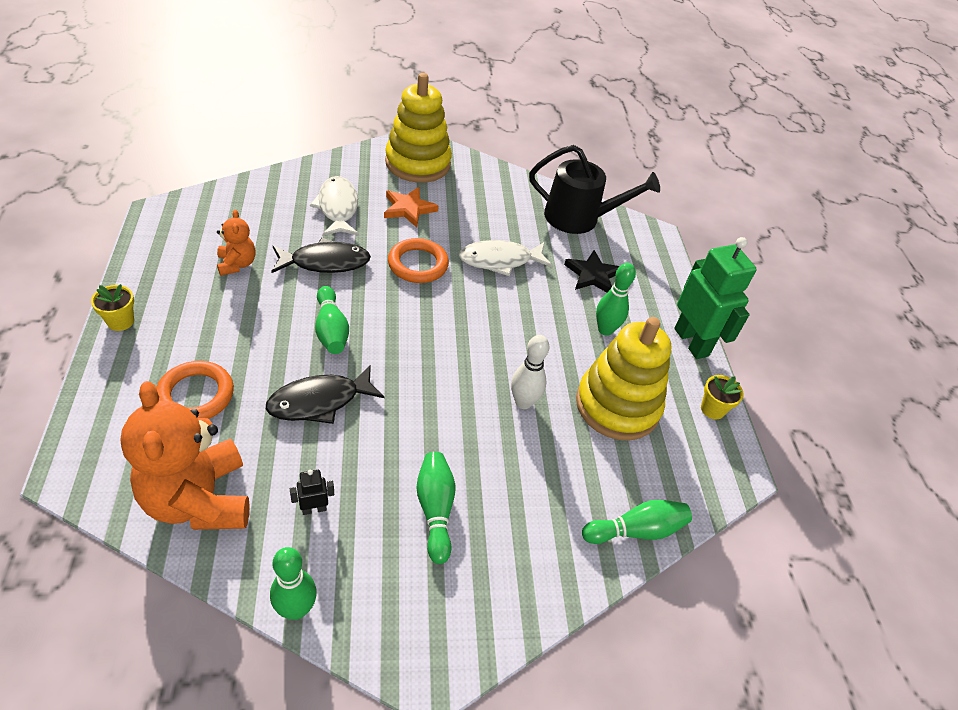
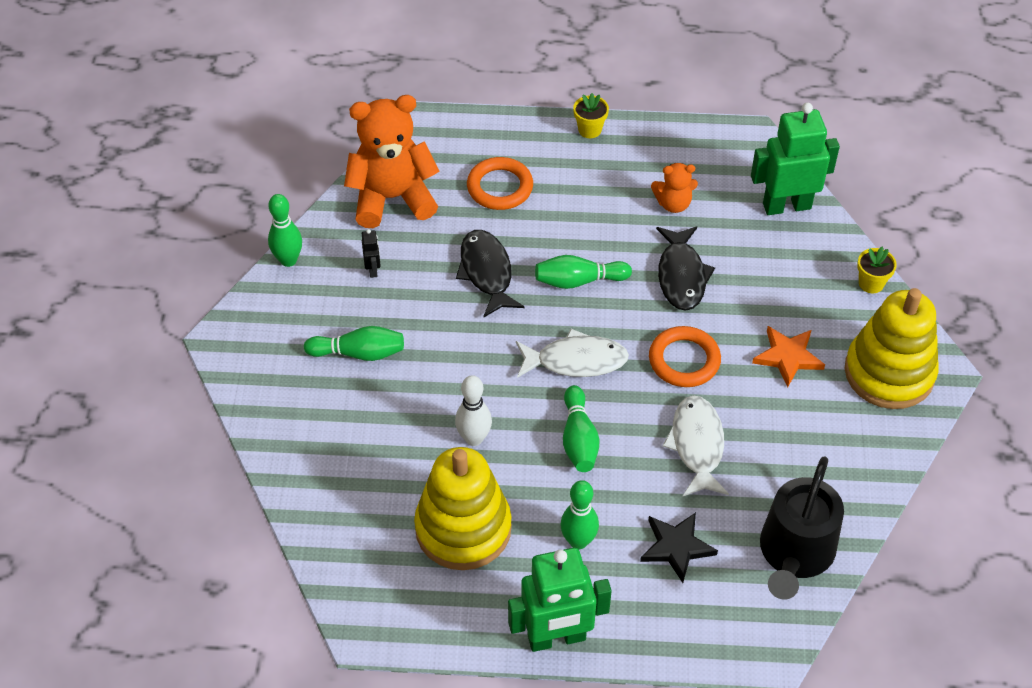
camera: 105 degrees right, 5 degrees up
white fish [310,176,359,236] -> white fish moved to [516,329,629,378]
green bowling pin [582,500,692,544] -> green bowling pin moved to [563,385,600,472]
yellow flower pot [701,375,744,420] -> yellow flower pot moved to [857,247,897,294]
none -> green robot [751,103,840,215]

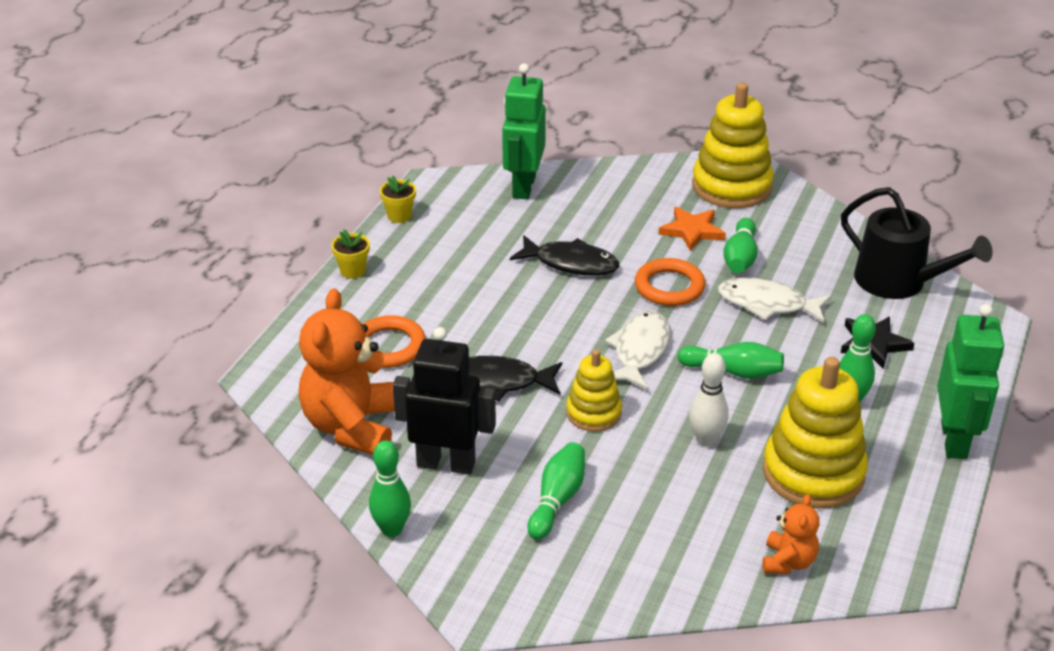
camera: 70 degrees left, 15 degrees down
black robot [362,229,381,278] -> black robot [393,327,496,475], size x2.40
green bowling pin [535,255,632,289] -> green bowling pin moved to [723,218,758,273]
orange teddy bear [651,163,698,213] -> orange teddy bear moved to [763,494,820,574]
yellow flower pot [857,247,897,294] -> yellow flower pot moved to [380,176,416,223]
none -> yellow stacking toy [566,349,622,432]

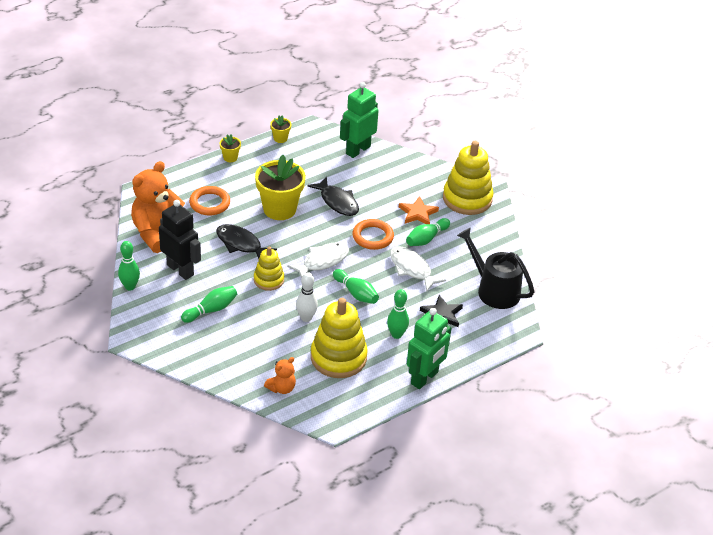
camera: 30 degrees right, 5 degrees up
black watering can [841,187,993,299] -> black watering can turned 150 degrees clockwise [457,227,534,309]
none -> yellow flower pot [255,155,306,220]

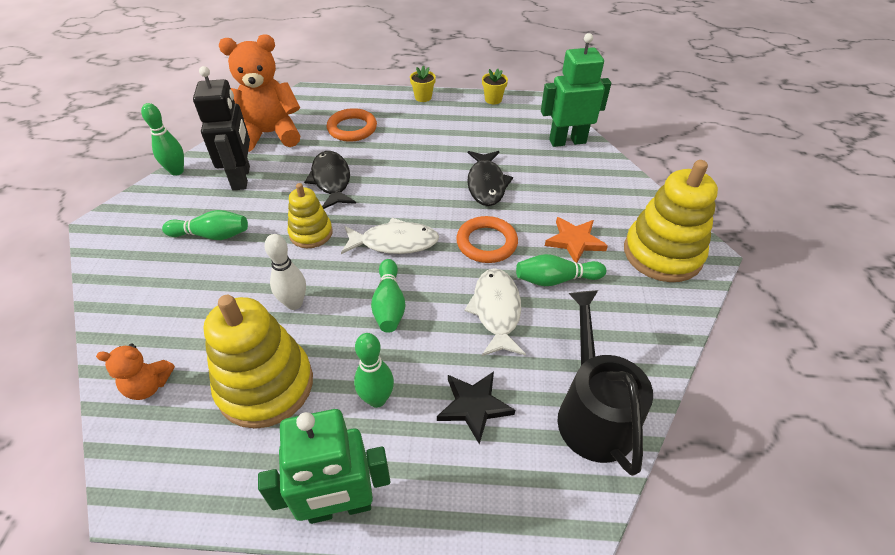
camera: 40 degrees right, 5 degrees up
yellow flower pot [255,155,306,220] -> none

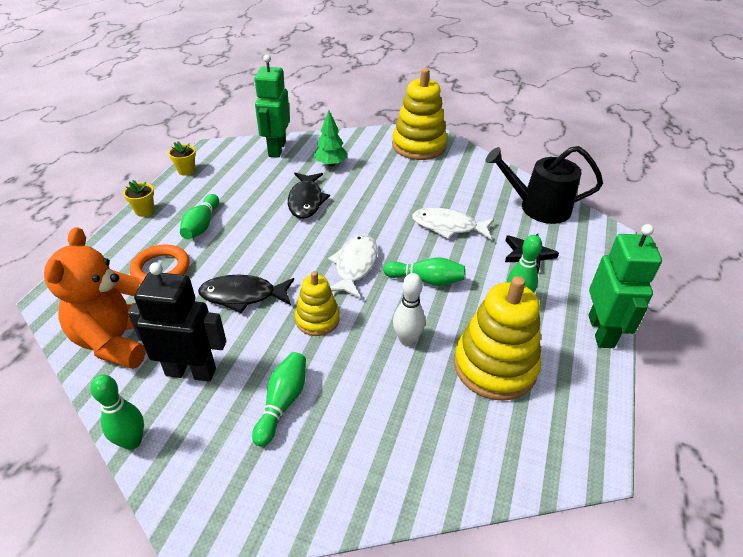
camera: 75 degrees left, 5 degrees down
orange teddy bear [96,343,175,400] -> none
orange ring [456,216,518,263] -> none
black fish [467,151,513,206] -> black fish turned 75 degrees clockwise [288,173,330,219]
green bowling pin [516,254,606,286] -> green bowling pin moved to [180,194,219,239]
orange star [545,217,608,263] -> none
none -> green tree [314,110,347,167]

